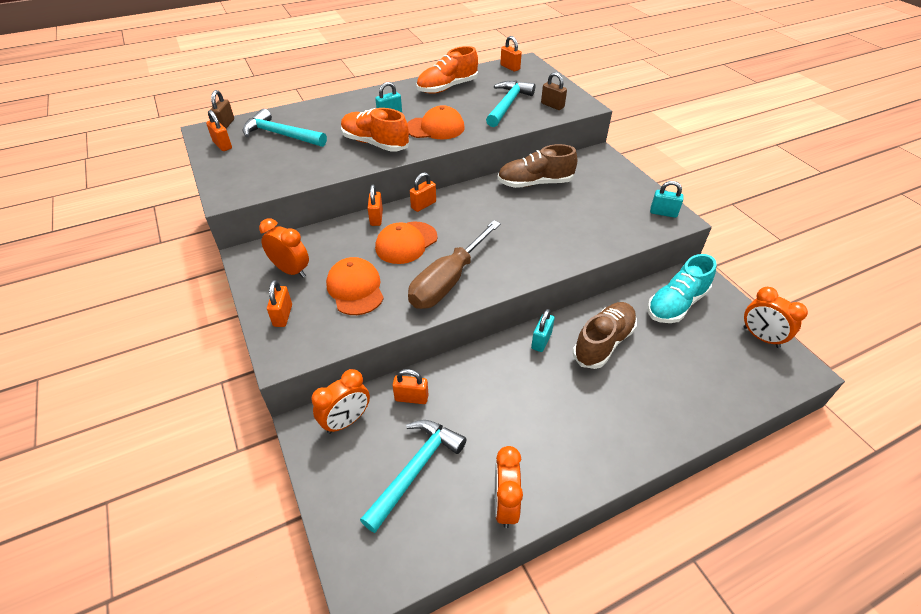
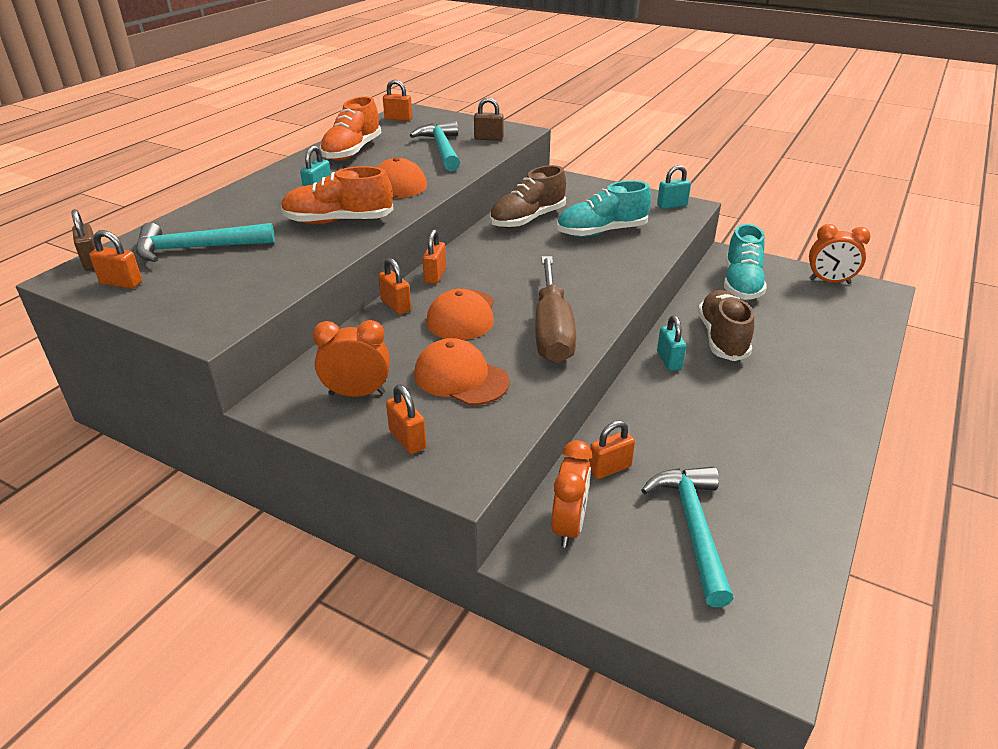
camera: 35 degrees left, 10 degrees down
orange clock [495,446,523,528] -> none
none -> turquoise shoe [557,181,651,237]

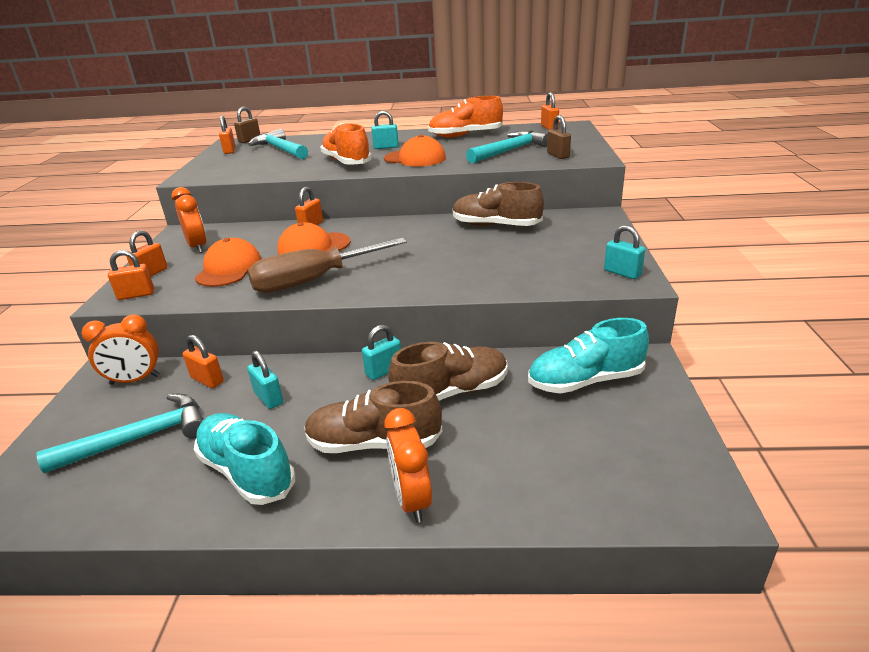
camera: 65 degrees right, 5 degrees down
orange padlock [423,229,446,284] -> orange padlock moved to [108,250,154,300]
turquoise shoe [557,181,651,237] -> turquoise shoe moved to [194,413,295,505]
orange clock [809,224,871,284] -> orange clock moved to [384,408,432,523]
none -> turquoise padlock [247,350,283,409]
none -> brown shoe [305,381,442,453]

